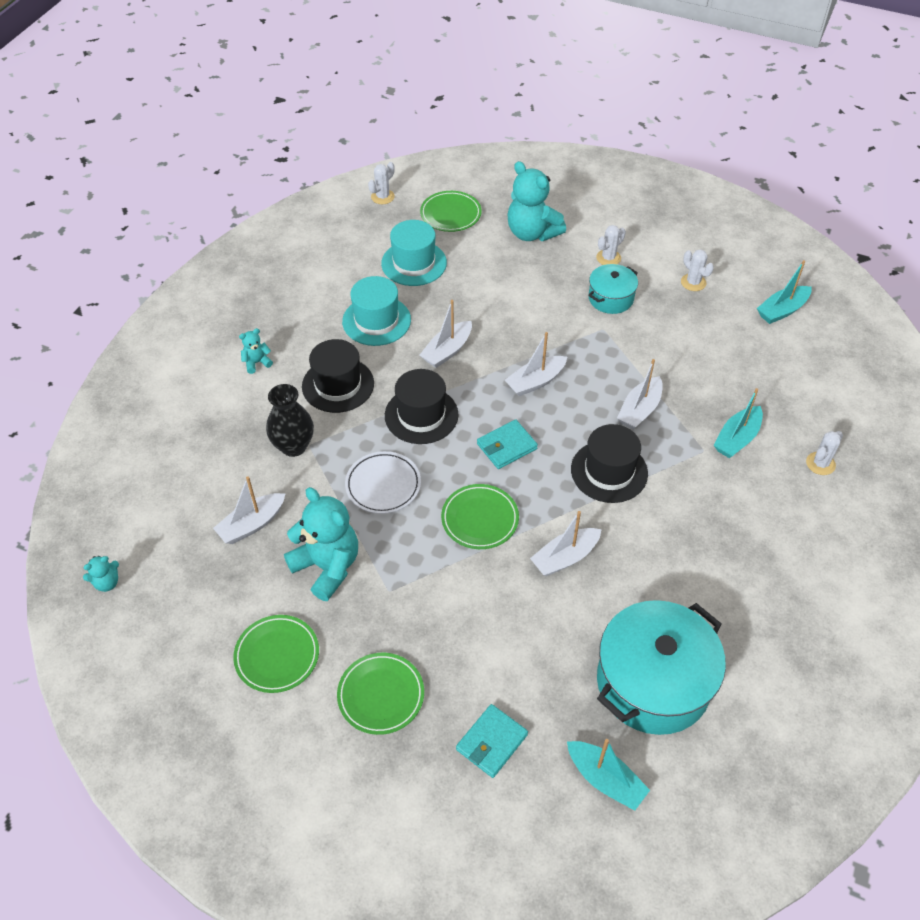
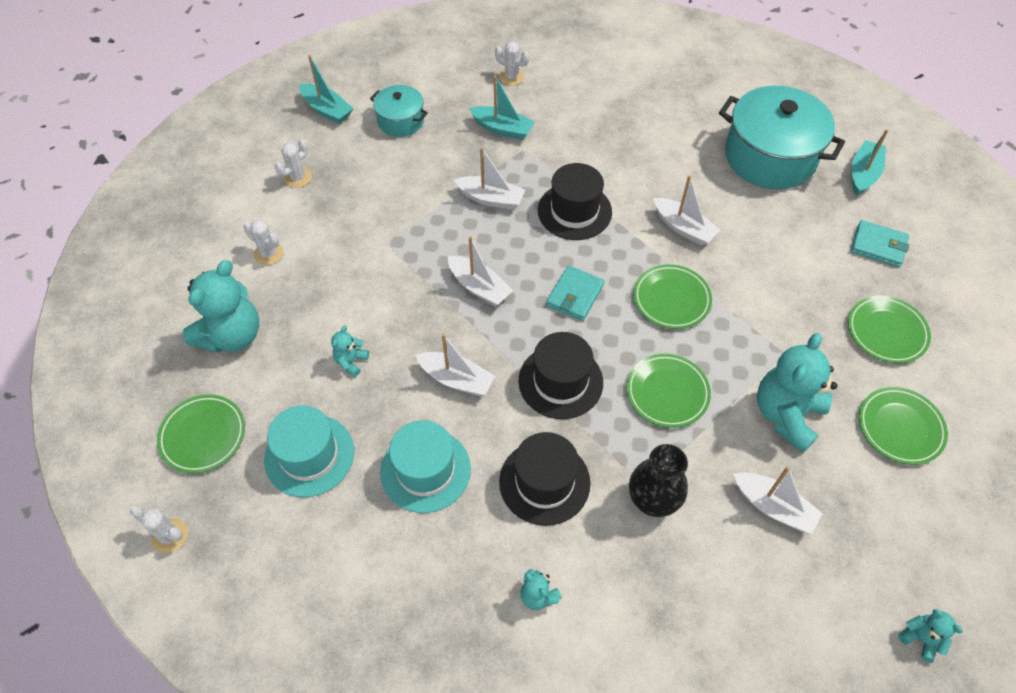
camera: 105 degrees left, 5 degrees up
white plate [345,451,421,514] -> green plate [626,354,711,428]
turquoise wallet [477,419,538,469] -> turquoise wallet turned 75 degrees clockwise [546,266,605,321]
turquoise pot [588,264,638,314] -> turquoise pot moved to [370,85,428,137]
none -> turquoise teddy bear [331,326,369,377]

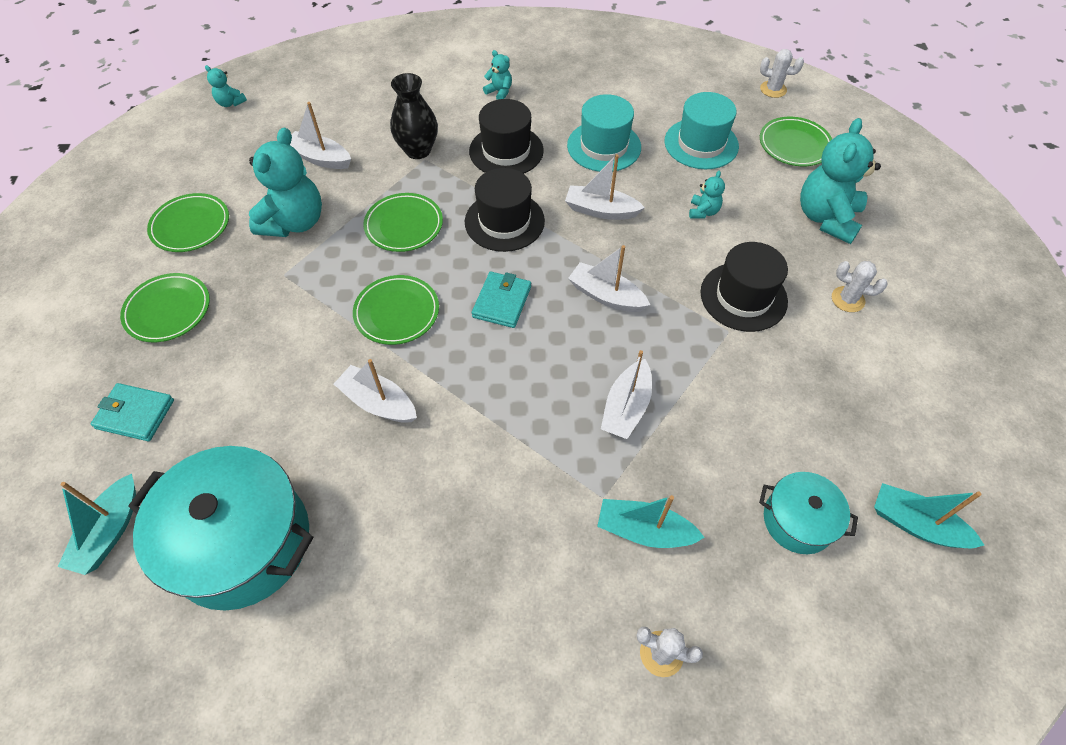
camera: 170 degrees right, 0 degrees up
white cactus [275,139,312,188] -> none
white boat [454,147,525,210] -> white boat turned 75 degrees counterclockwise [601,350,652,439]
black hat [538,163,612,240] -> black hat moved to [700,242,788,332]

